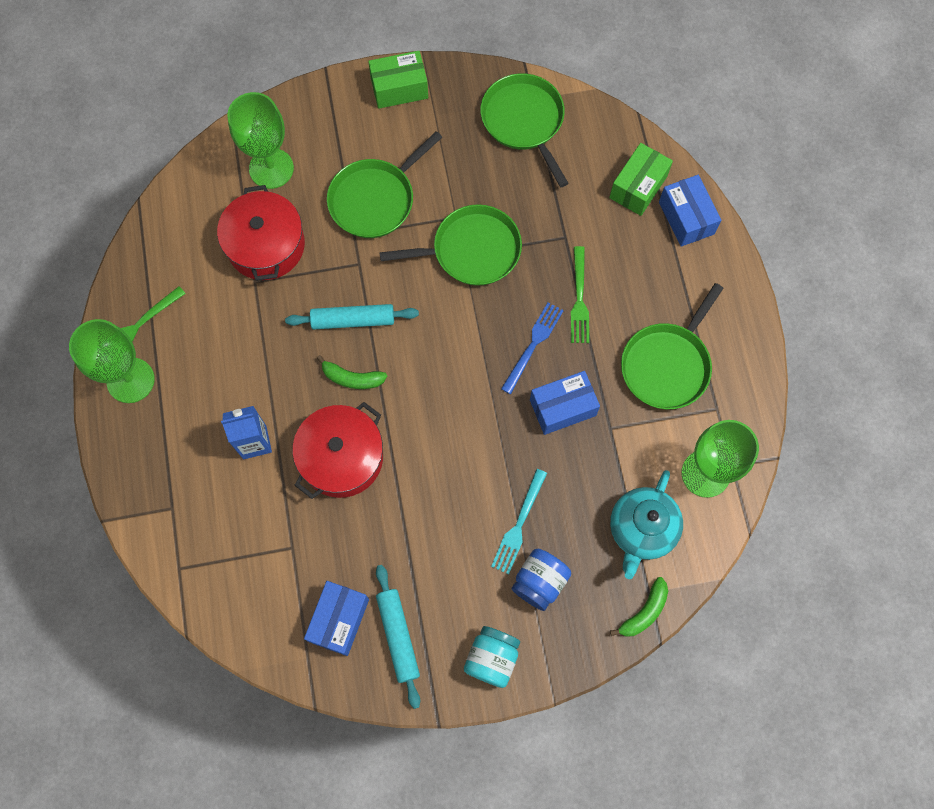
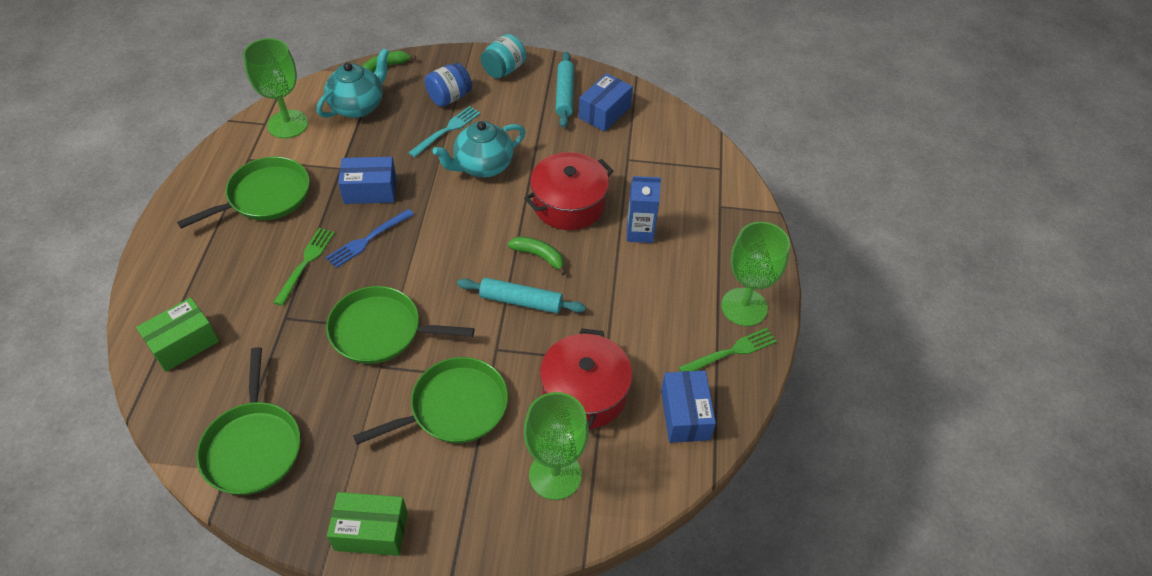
camera: 165 degrees left, 20 degrees down
blue box [659,175,721,247] -> blue box moved to [661,371,716,443]
none -> turquoise teapot [432,121,525,178]

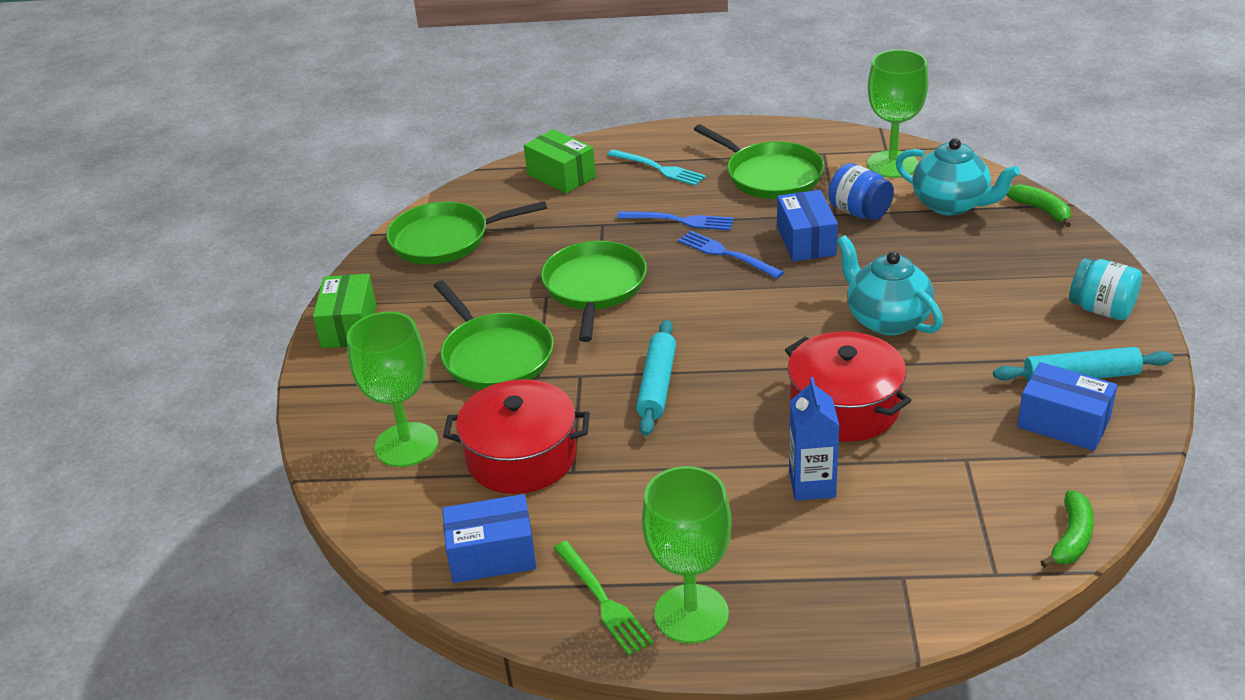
camera: 90 degrees right, 15 degrees down
green fork [273,228,335,306] -> blue fork [617,211,734,230]
turquoise fork [408,106,481,157] -> turquoise fork moved to [607,149,706,186]
blue jar [425,63,472,107] -> blue jar moved to [828,163,894,220]
green banana [508,237,566,275] -> green banana moved to [1040,490,1094,568]

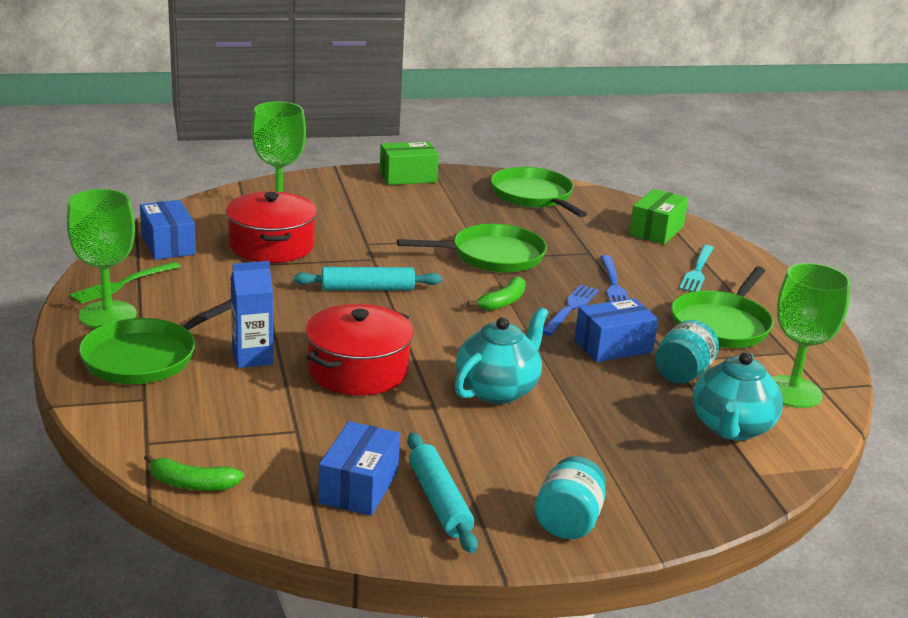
camera: 70 degrees right, 10 degrees down
green pan [434,280,554,390] -> green pan moved to [79,299,231,384]
blue jar [828,163,894,220] -> turquoise jar [655,320,719,384]
green banana [1007,184,1071,227] -> green banana moved to [468,276,526,311]

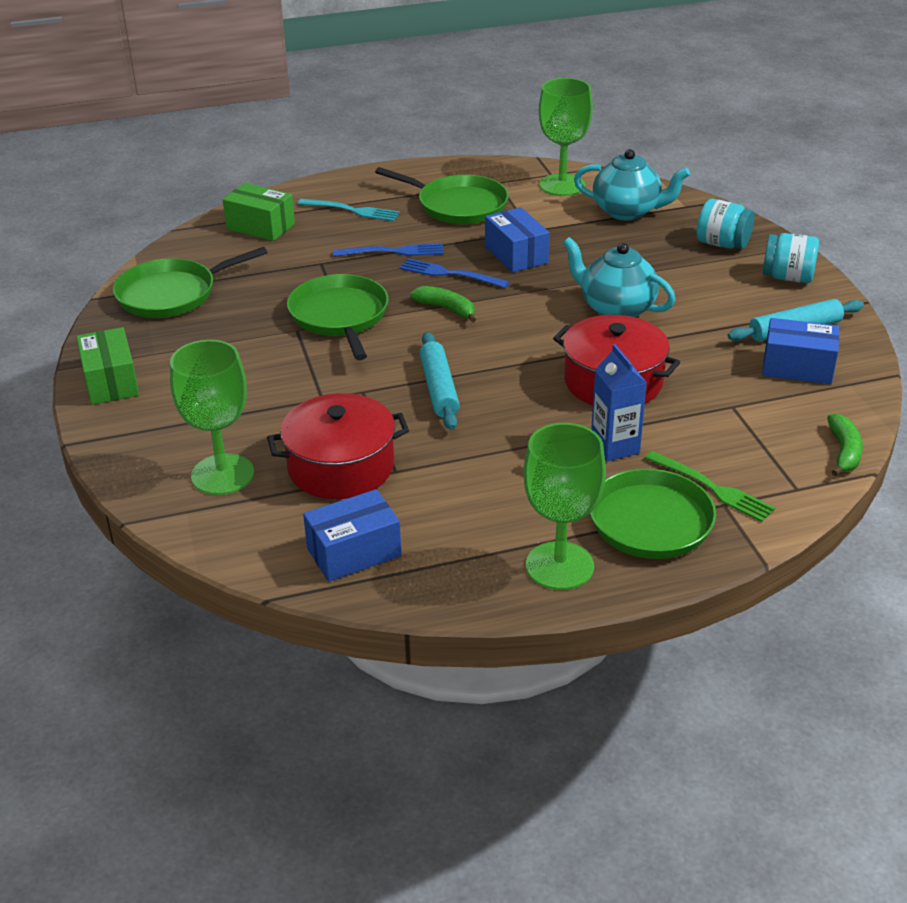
camera: 90 degrees left, 10 degrees up
green fork [70,262,181,304] -> green fork moved to [645,451,775,522]
turquoise jar [655,320,719,384] -> turquoise jar moved to [696,199,755,249]

